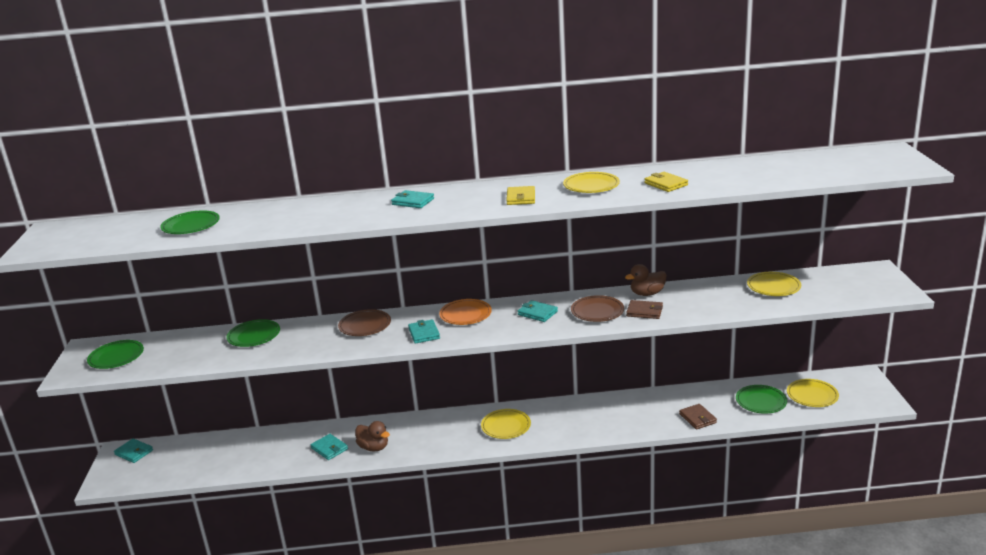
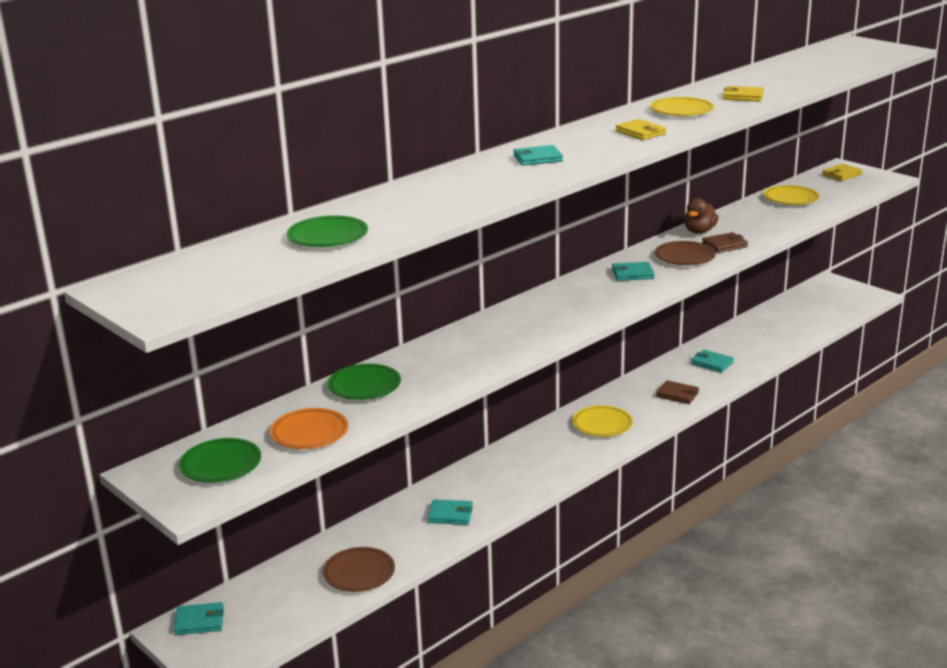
camera: 40 degrees left, 0 degrees up
brown plate [338,309,391,336] -> brown plate moved to [323,547,395,592]
brown duck [355,421,390,451] -> none
turquoise wallet [408,319,440,344] -> turquoise wallet moved to [692,350,734,373]
orange plate [439,299,492,325] -> orange plate moved to [270,408,348,449]
brown wallet [679,404,717,430] -> brown wallet moved to [656,380,699,404]
green plate [736,385,787,414] -> none
yellow plate [787,379,839,407] -> none
none -> yellow wallet [822,164,863,181]

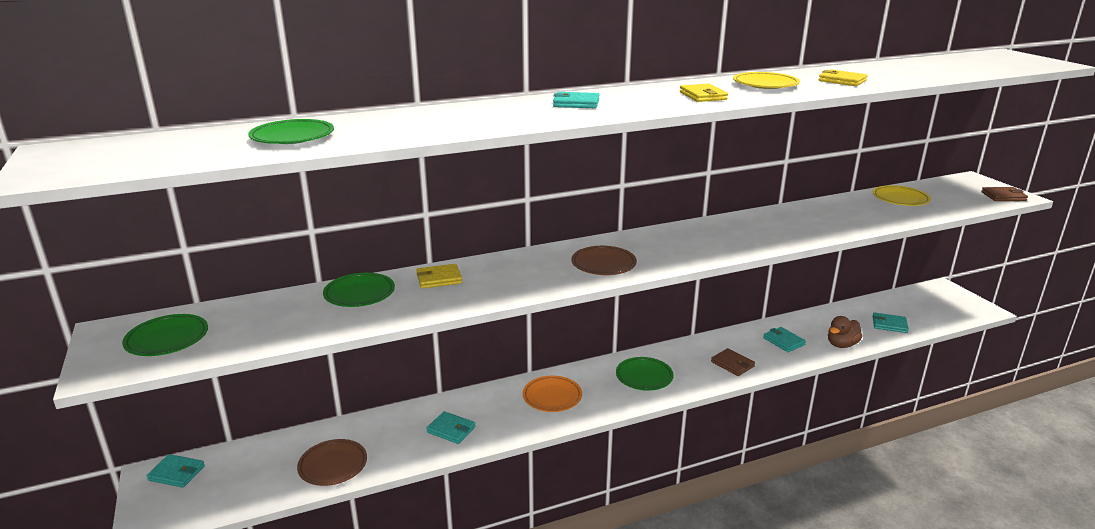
camera: 20 degrees right, 0 degrees up
orange plate [270,408,348,449] -> orange plate moved to [523,376,582,412]
yellow plate [572,405,633,437] -> green plate [616,357,674,391]
turquoise wallet [612,262,654,281] -> turquoise wallet moved to [872,312,909,333]
brown plate [655,241,716,265] -> brown plate moved to [572,246,637,275]
brown duck [684,198,718,234] -> brown duck moved to [828,316,862,348]
brown wallet [702,232,748,253] -> brown wallet moved to [981,187,1028,201]
yellow wallet [822,164,863,181] -> yellow wallet moved to [416,264,462,288]

